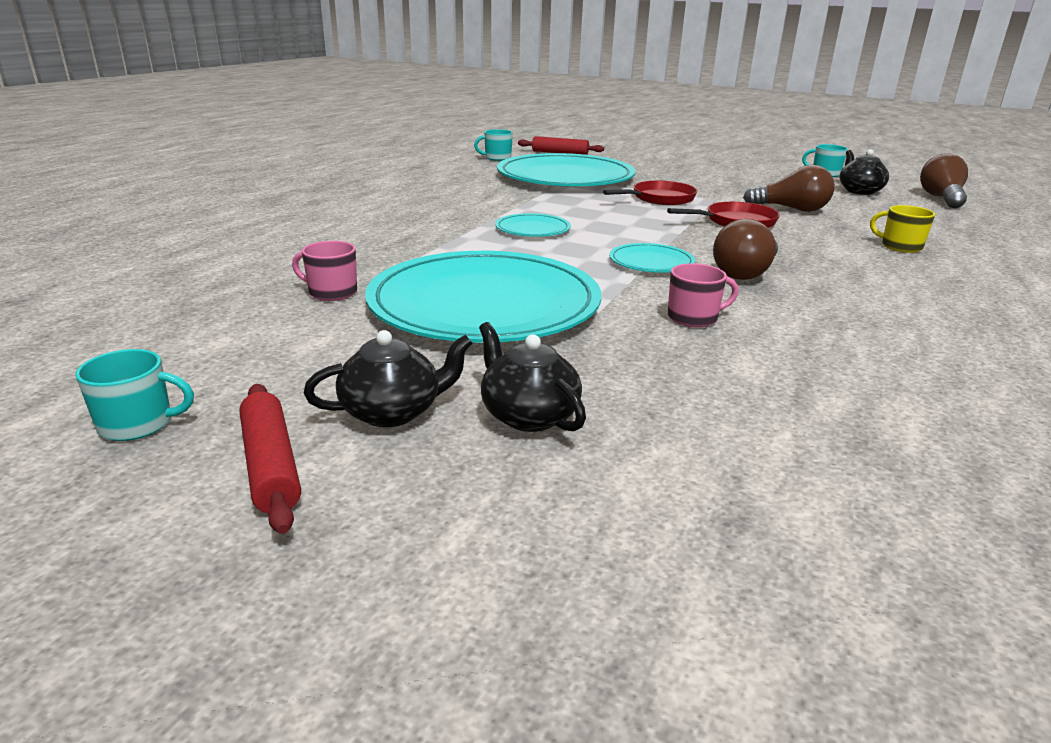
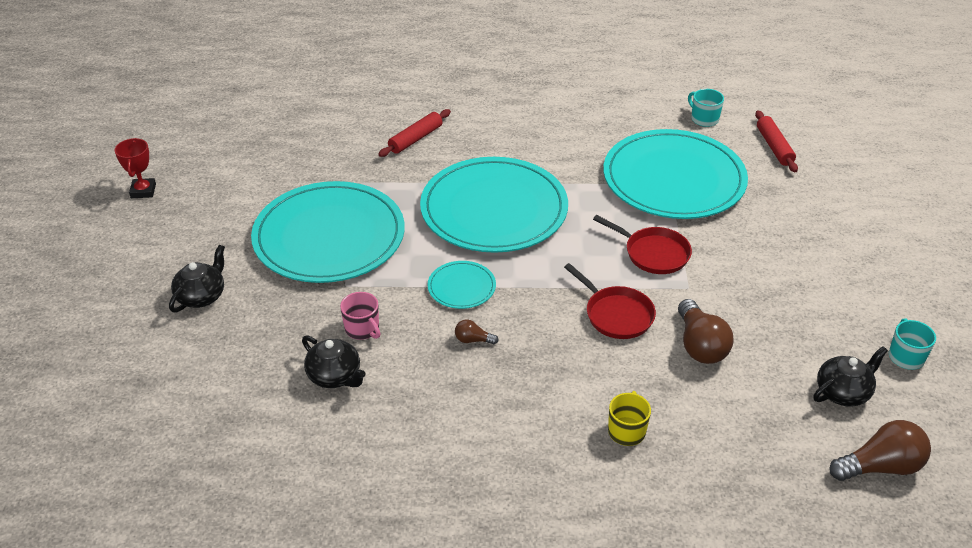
camera: 65 degrees right, 15 degrees up
turquoise mug [75,349,194,441] -> red trophy [115,138,156,198]
red rolling pin [240,384,301,534] -> red rolling pin moved to [378,109,451,157]
pink mug [292,241,357,301] -> none
black teapot [304,330,473,427] -> black teapot moved to [302,335,366,388]
turquoise plate [495,213,571,237] -> turquoise plate [420,157,568,253], size x2.33
brown light bulb [713,219,778,280] -> brown light bulb [455,319,499,345], size x0.49

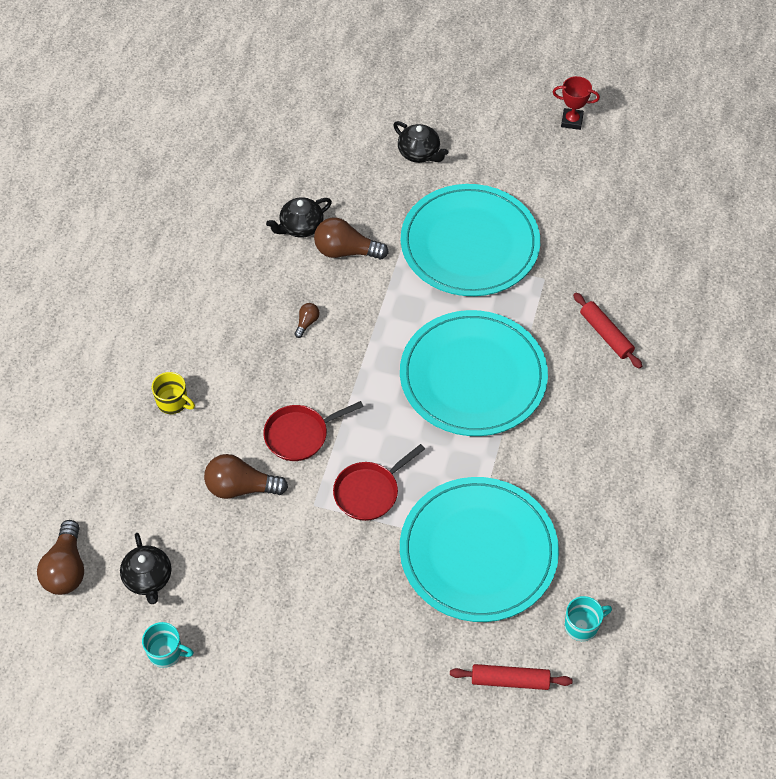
camera: 105 degrees right, 15 degrees up
pink mug [340,292,380,340] -> brown light bulb [314,217,389,259]
turquoise plate [428,261,496,309] -> none

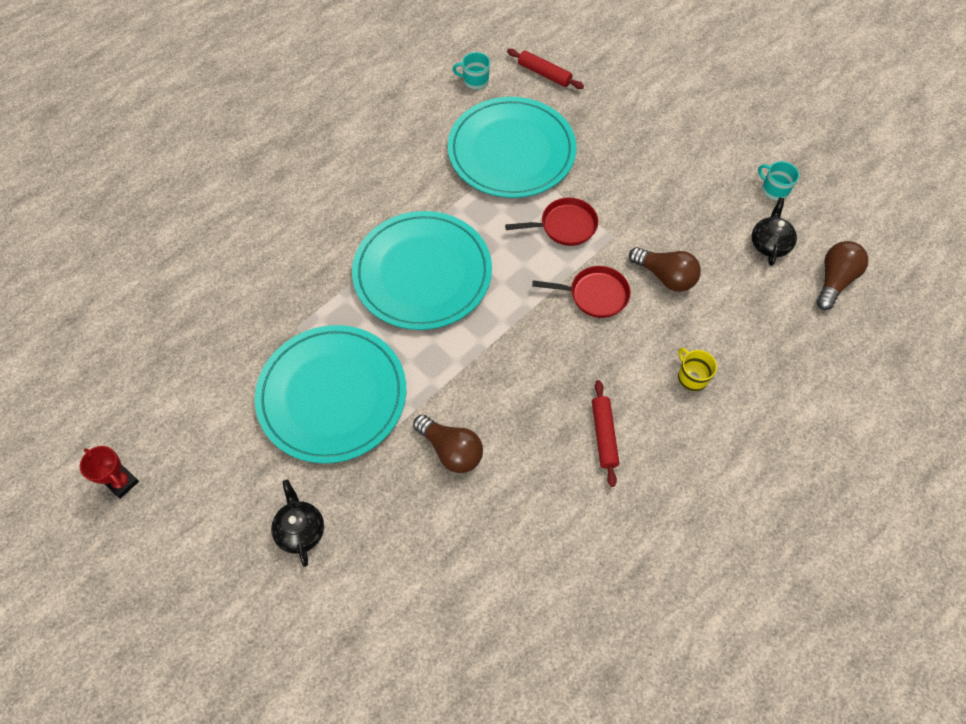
camera: 150 degrees left, 5 degrees up
black teapot [266,197,332,238] -> none
brown light bulb [295,303,320,338] -> none
red rolling pin [573,292,642,369] -> red rolling pin moved to [592,380,619,487]

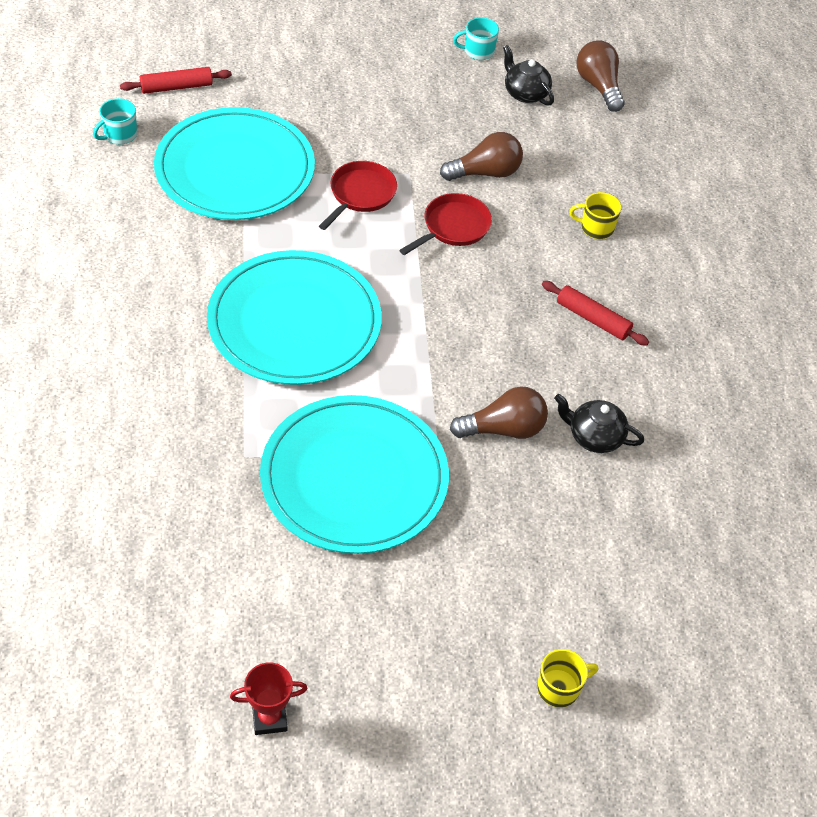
camera: 55 degrees left, 10 degrees down
black teapot [271,480,324,567] -> black teapot moved to [554,394,644,453]
none -> yellow mug [537,649,598,708]

